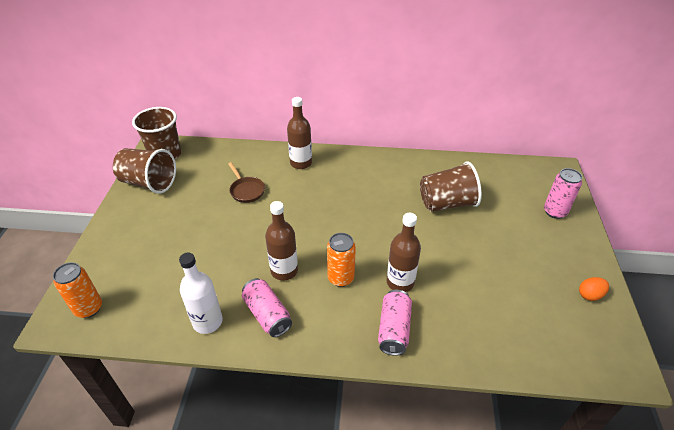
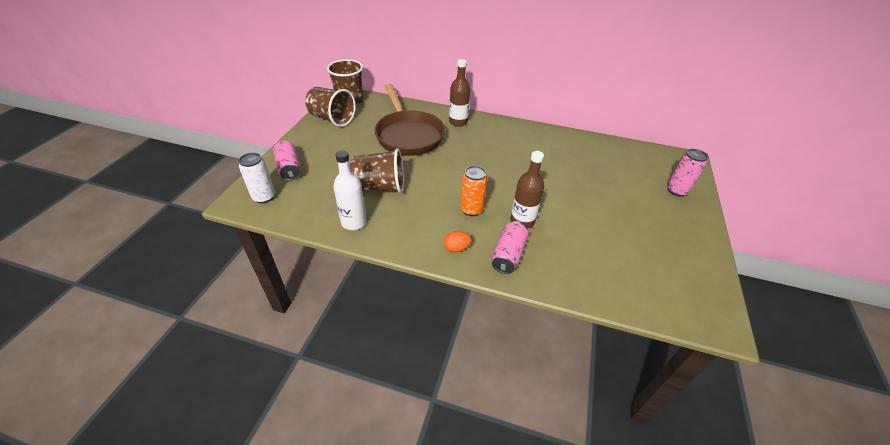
camera: 10 degrees right, 0 degrees up
orange can [53,262,102,318] -> white can [239,153,275,204]
brown pan [228,162,265,203] -> brown pan [375,84,445,156], size x2.32
pink can [242,278,292,337] -> pink can moved to [273,141,301,181]
brown bottle [265,201,298,281] -> none
brown cup [420,161,482,212] -> brown cup moved to [350,148,404,193]
orange egg [579,277,609,301] -> orange egg moved to [444,231,471,252]

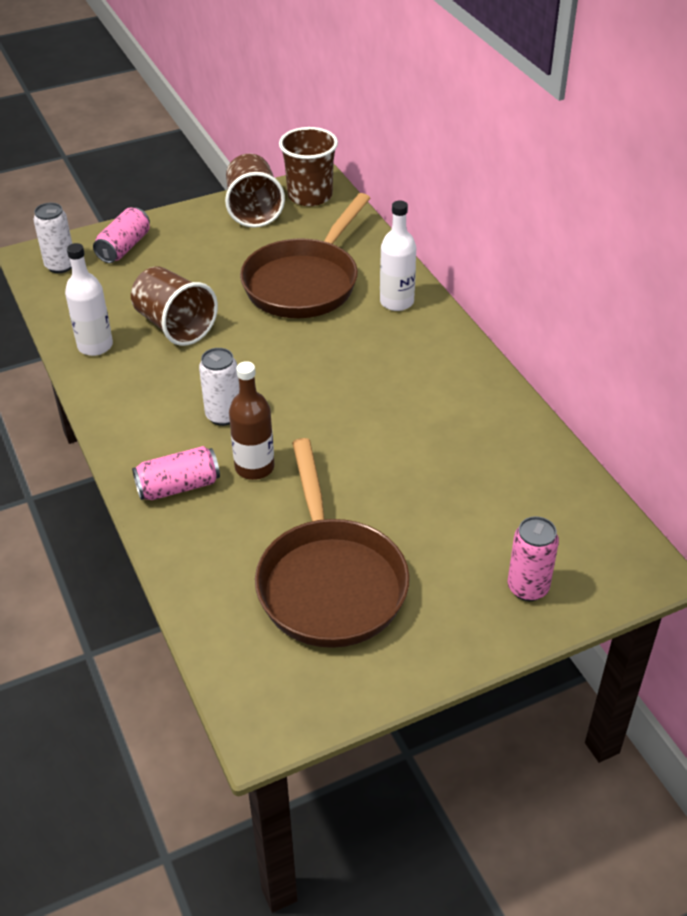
camera: 50 degrees right, 0 degrees up
orange egg [444,231,471,252] -> none
brown bottle [449,59,470,127] -> white bottle [380,200,416,311]
orange can [460,166,488,216] -> white can [199,348,239,426]
none -> brown pan [255,438,410,648]

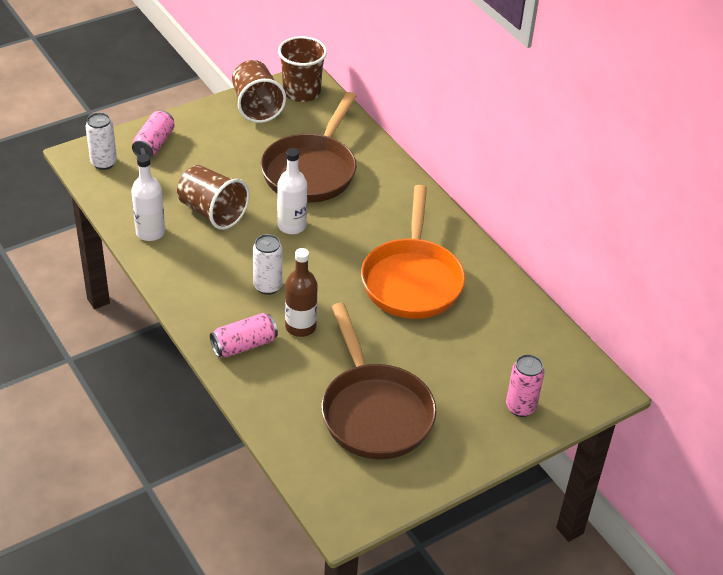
camera: 10 degrees left, 0 degrees up
white bottle [380,200,416,311] -> white bottle moved to [277,148,307,234]
none -> orange pan [361,185,465,319]

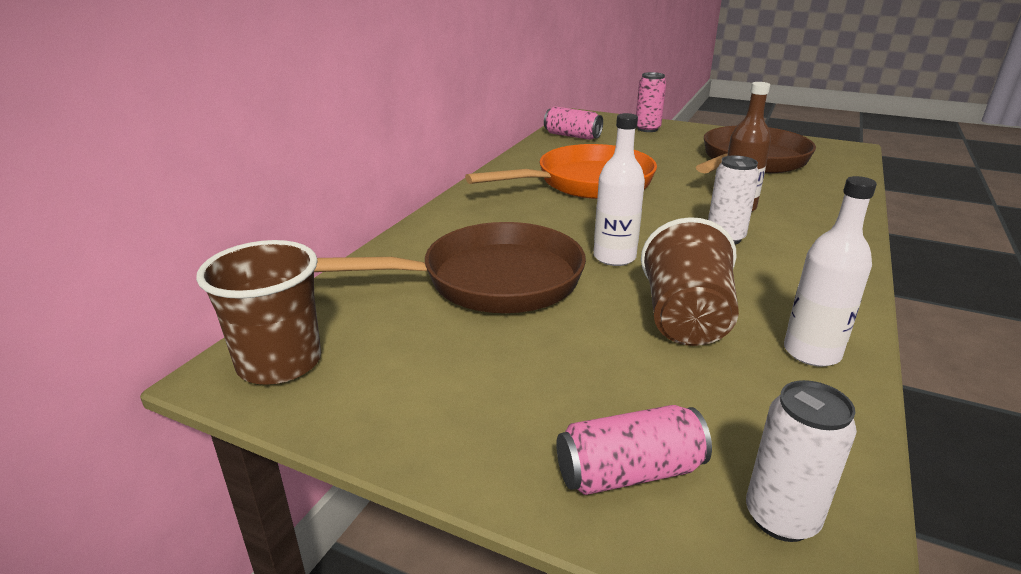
camera: 120 degrees left, 15 degrees down
pink can [210,313,278,358] -> pink can moved to [544,106,603,140]
brown cup [232,60,286,123] -> none

